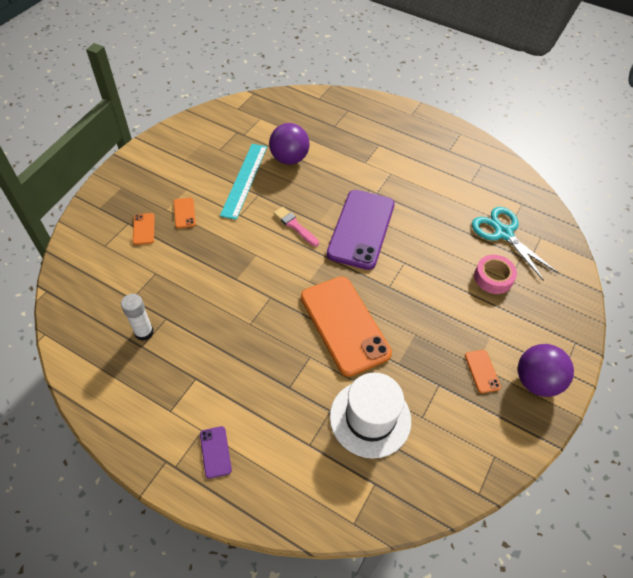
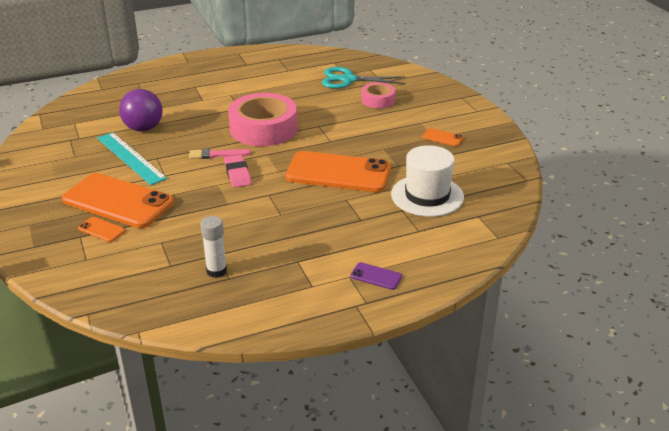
camera: 50 degrees left, 20 degrees down
orange phone [174,198,196,229] -> orange phone [62,173,174,228], size x2.45
purple phone [327,190,395,270] -> pink tape [228,93,297,146]
purple ball [518,344,574,397] -> none
none -> pink eraser [224,155,251,187]

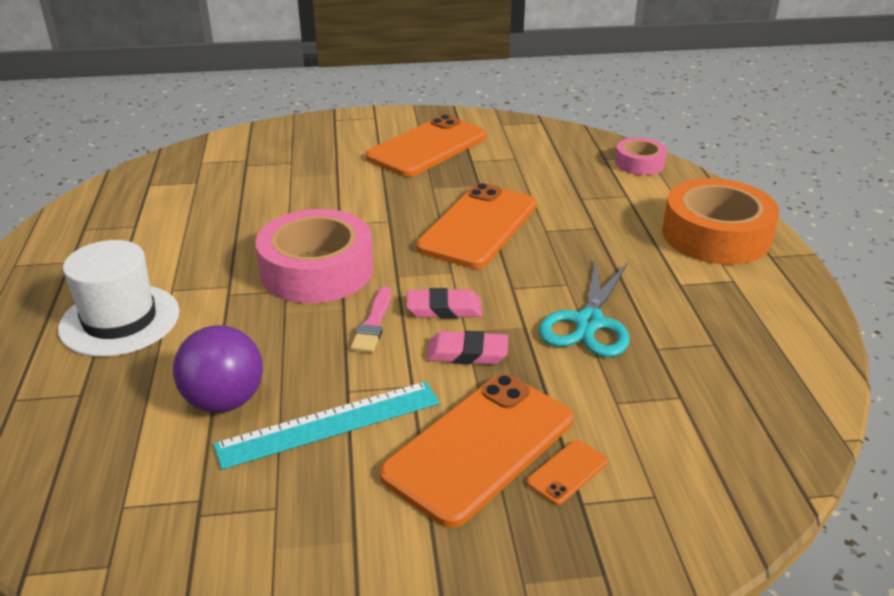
camera: 75 degrees left, 0 degrees up
white glue stick [201,216,227,278] -> none
turquoise scissors [322,67,405,89] -> turquoise scissors moved to [539,260,630,357]
purple phone [350,262,402,290] -> orange tape [662,178,779,265]
pink tape [361,82,396,108] -> pink tape moved to [615,138,667,175]
white hat [391,145,464,217] -> white hat moved to [58,240,179,357]
orange phone [423,128,464,146] -> orange phone [366,115,486,177], size x2.45
none -> pink eraser [427,331,508,364]

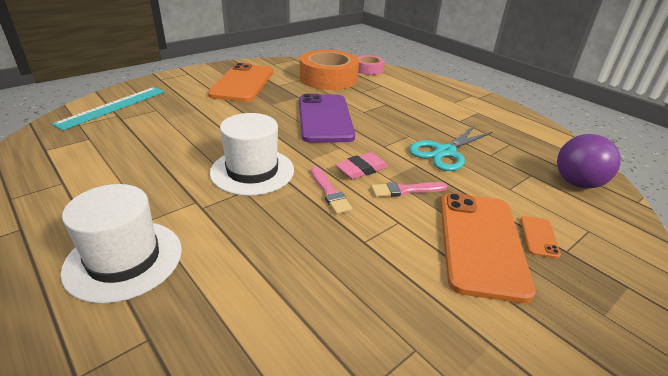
camera: 35 degrees left, 0 degrees up
purple ball [173,325,263,413] -> purple ball moved to [557,134,621,189]
turquoise ruler [213,381,440,470] -> turquoise ruler moved to [52,87,165,130]
pink tape [255,209,373,303] -> white hat [210,113,294,196]
orange phone [416,183,537,269] -> purple phone [299,94,355,143]
pink eraser [427,331,508,364] -> pink brush [371,182,447,197]
turquoise scissors [539,260,630,357] -> turquoise scissors turned 60 degrees clockwise [409,126,493,171]
orange tape [662,178,779,265] -> orange tape moved to [300,50,359,90]

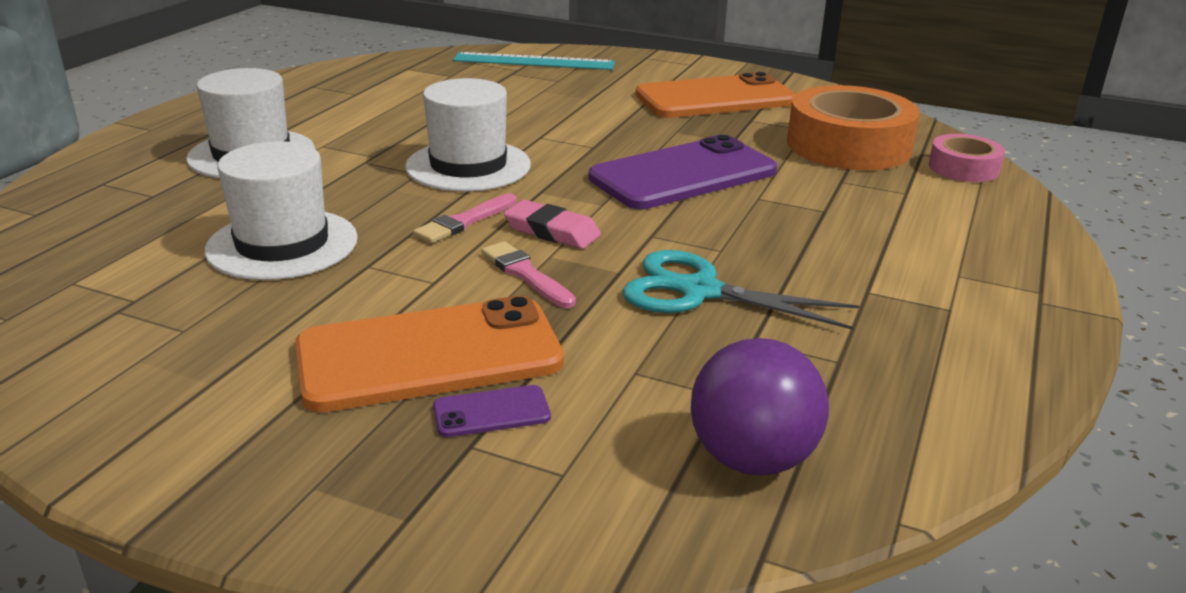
camera: 65 degrees right, 5 degrees down
orange phone [520,216,561,259] -> purple phone [433,385,551,437]
none -> white hat [205,141,358,280]

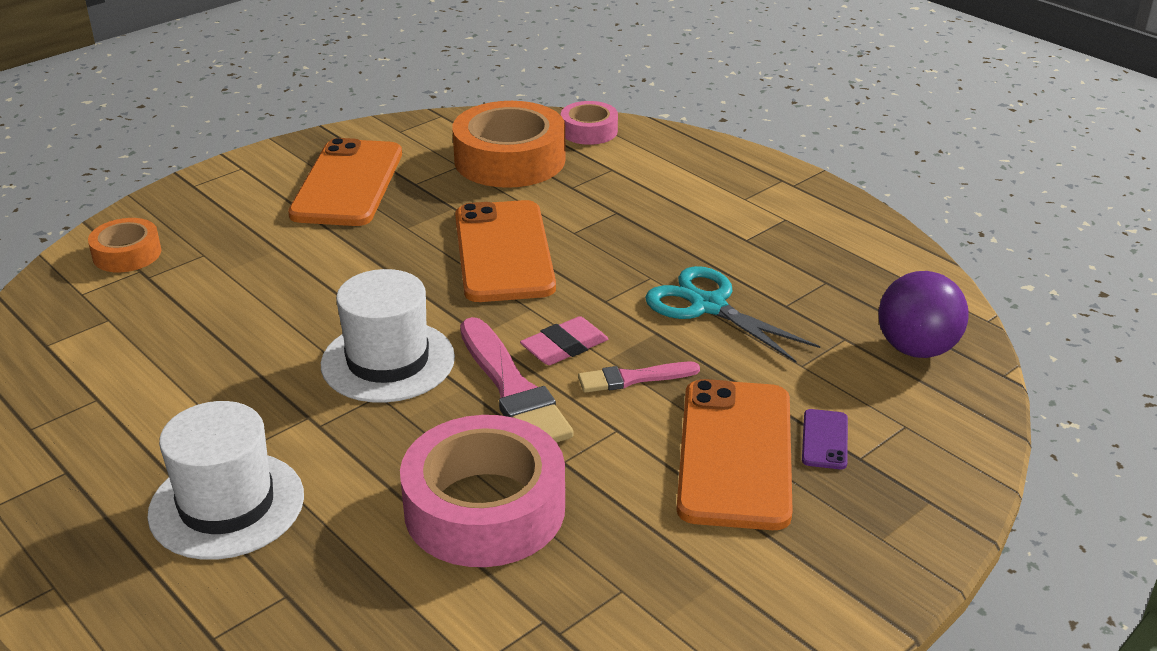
camera: 65 degrees left, 5 degrees up
white hat [205,141,358,280] -> pink tape [400,415,565,567]
pink brush [413,194,517,243] -> pink brush [460,317,574,443], size x1.75
turquoise ruler [453,52,615,70] -> orange tape [88,218,161,272]
purple phone [588,135,777,209] -> orange phone [455,200,556,302]
turquoise scissors [623,250,859,330] -> turquoise scissors turned 90 degrees clockwise [645,266,820,363]

